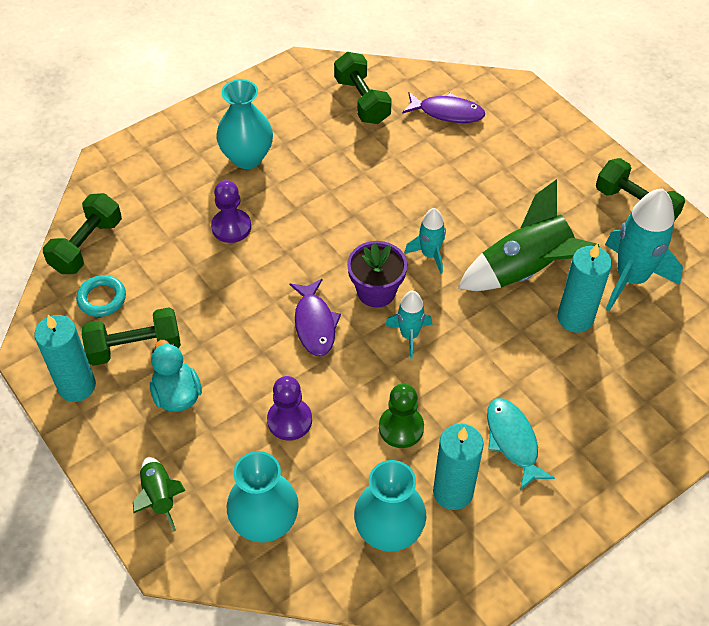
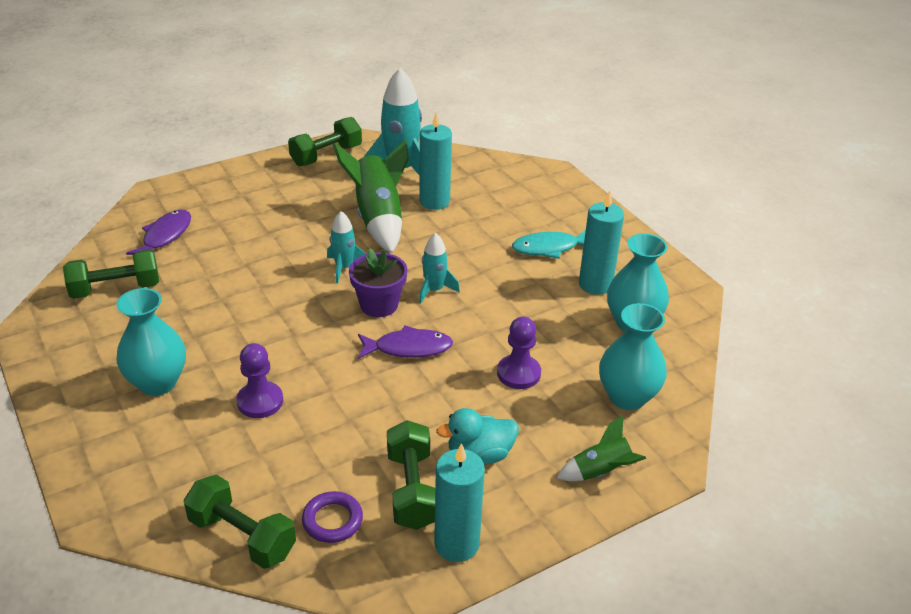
camera: 85 degrees left, 15 degrees down
turquoise ring [76,275,126,317] -> purple ring [302,491,363,543]
green pawn [379,384,424,448] -> none

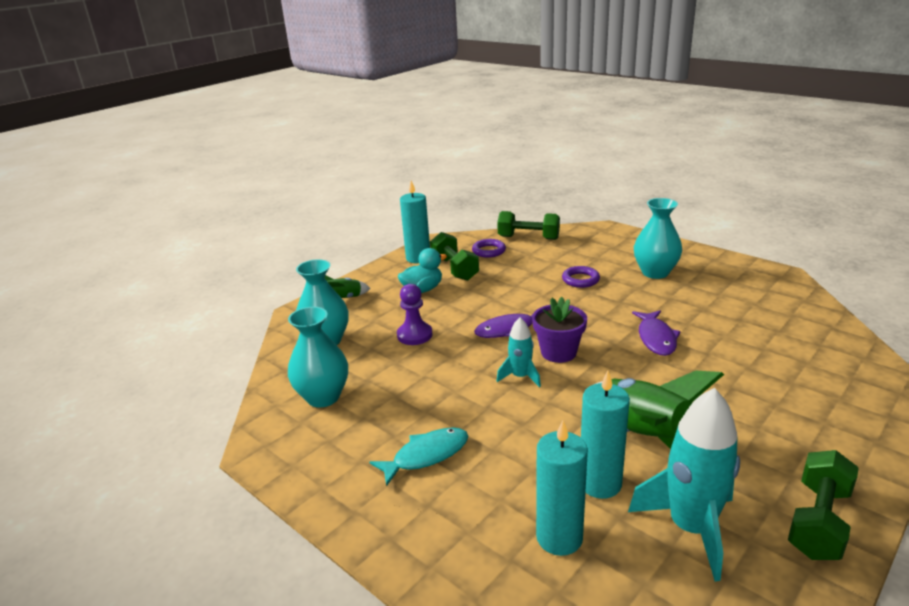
camera: 165 degrees right, 10 degrees down
green dumbbell [63,249,159,299] -> none
purple fish [126,210,191,255] -> purple fish moved to [632,310,681,356]
purple pawn [236,343,283,418] -> purple ring [562,266,600,288]
turquoise rocket [327,211,366,283] -> none
turquoise candle [579,191,624,295] -> turquoise candle moved to [536,420,588,556]

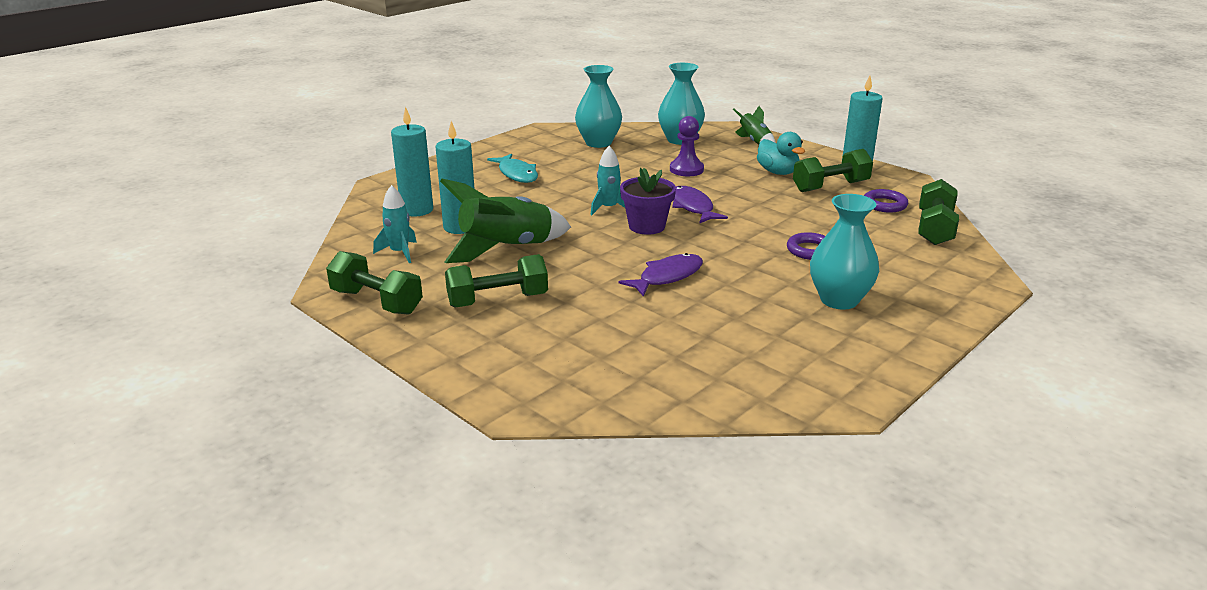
camera: 90 degrees right, 0 degrees up
turquoise rocket [628,388,740,581] -> turquoise rocket [373,185,417,263], size x0.54
purple fish [632,310,681,356] -> purple fish turned 135 degrees clockwise [619,253,703,297]
none -> green dumbbell [445,254,548,307]

